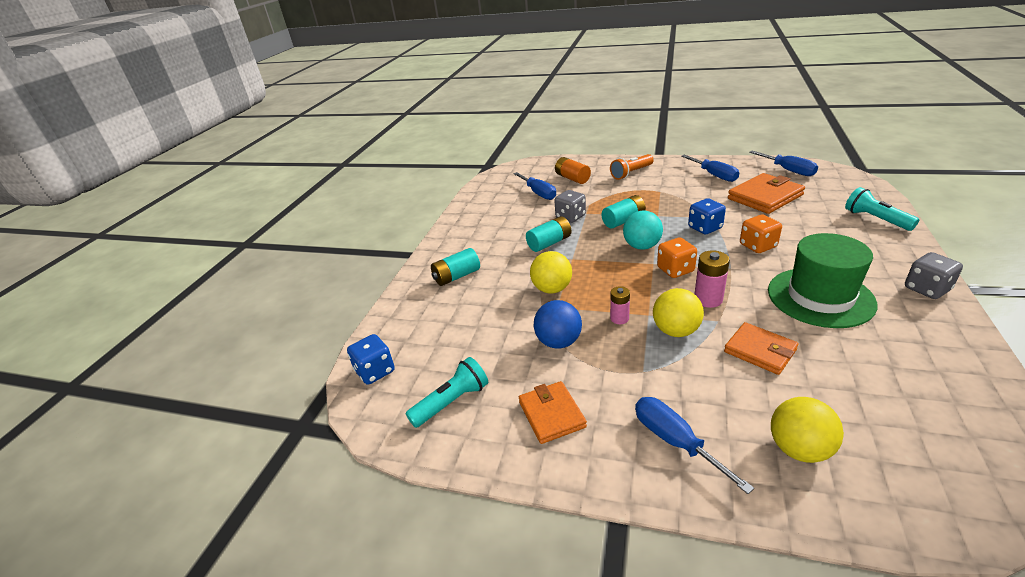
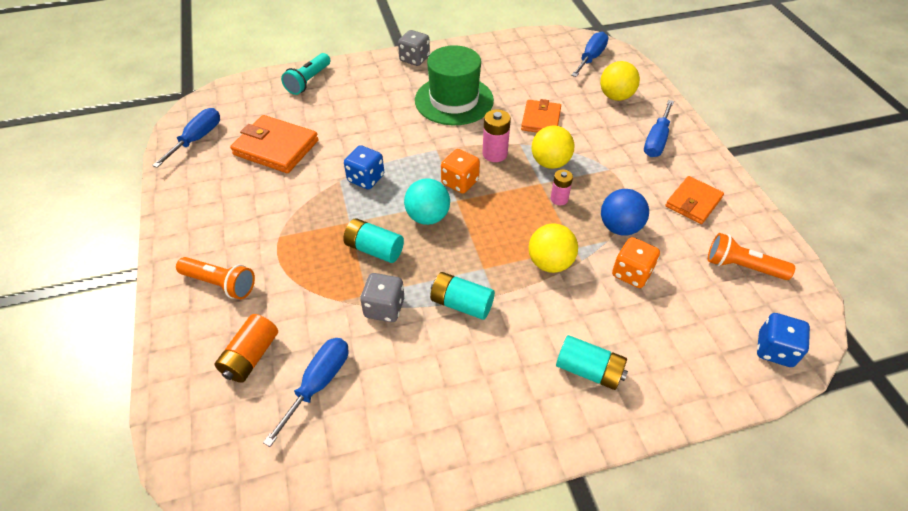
camera: 125 degrees left, 15 degrees up
turquoise flashlight [406,357,488,428] -> orange flashlight [708,233,795,280]
blue screwdriver [681,155,739,182] -> blue screwdriver moved to [571,32,608,77]
orange dice [740,214,782,253] -> orange dice moved to [612,237,660,288]

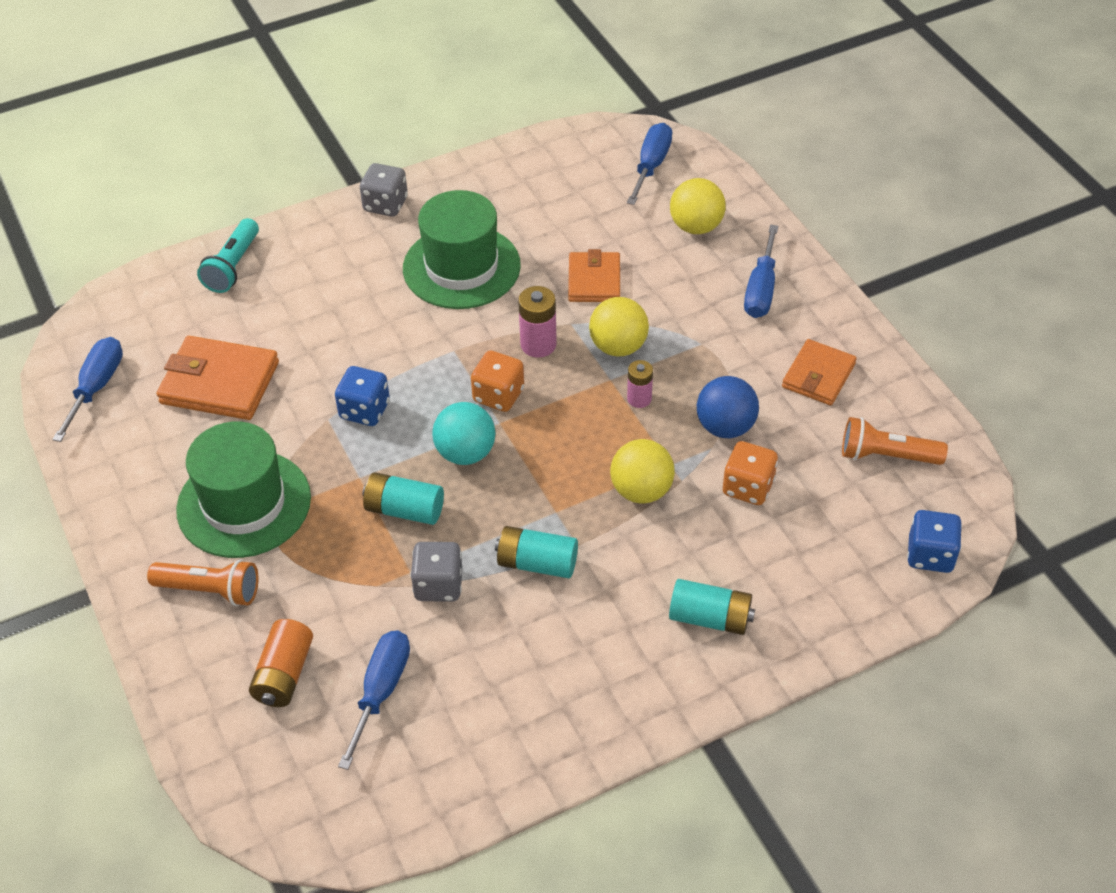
camera: 10 degrees left, 0 degrees up
none -> green hat [176,422,311,558]

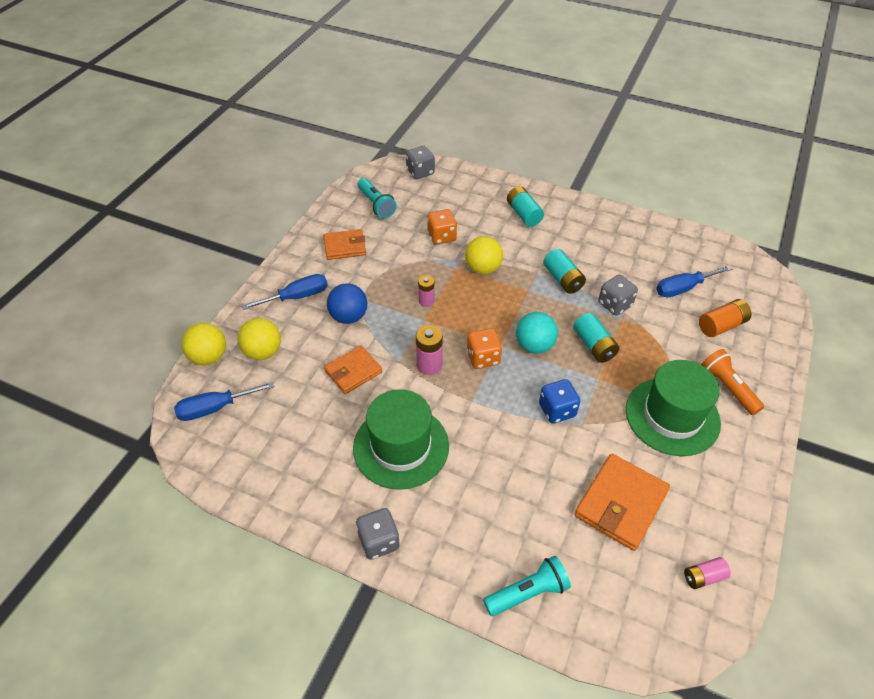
camera: 130 degrees left, 0 degrees up
blue screwdriver [52,337,123,442] -> pink battery [684,557,731,589]
orange wallet [157,336,279,420] -> orange wallet turned 60 degrees clockwise [574,454,670,551]
yellow ball [589,297,649,357] -> yellow ball moved to [181,323,226,365]
blue ball [697,376,759,438] -> blue ball moved to [327,283,367,324]
orange flashlight [842,417,948,465] -> turquoise flashlight [358,178,397,219]
blue dice [907,510,962,573] -> grey dice [406,146,435,179]

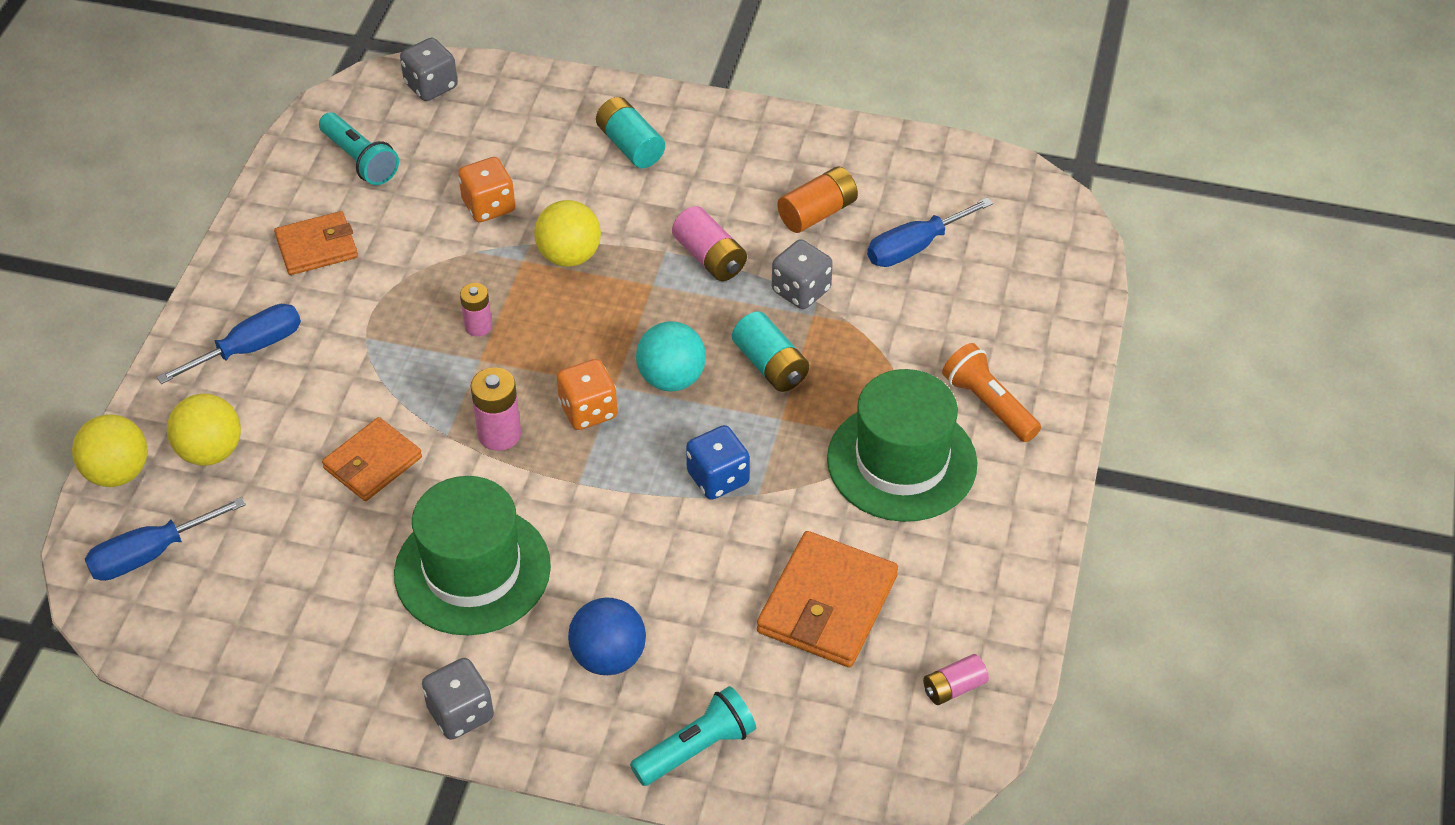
camera: 10 degrees left, 0 degrees up
blue ball [327,283,367,324] -> blue ball moved to [568,597,646,675]
turquoise battery [543,249,586,294] -> pink battery [672,206,747,281]
orange battery [699,299,752,337] -> orange battery moved to [777,166,858,233]

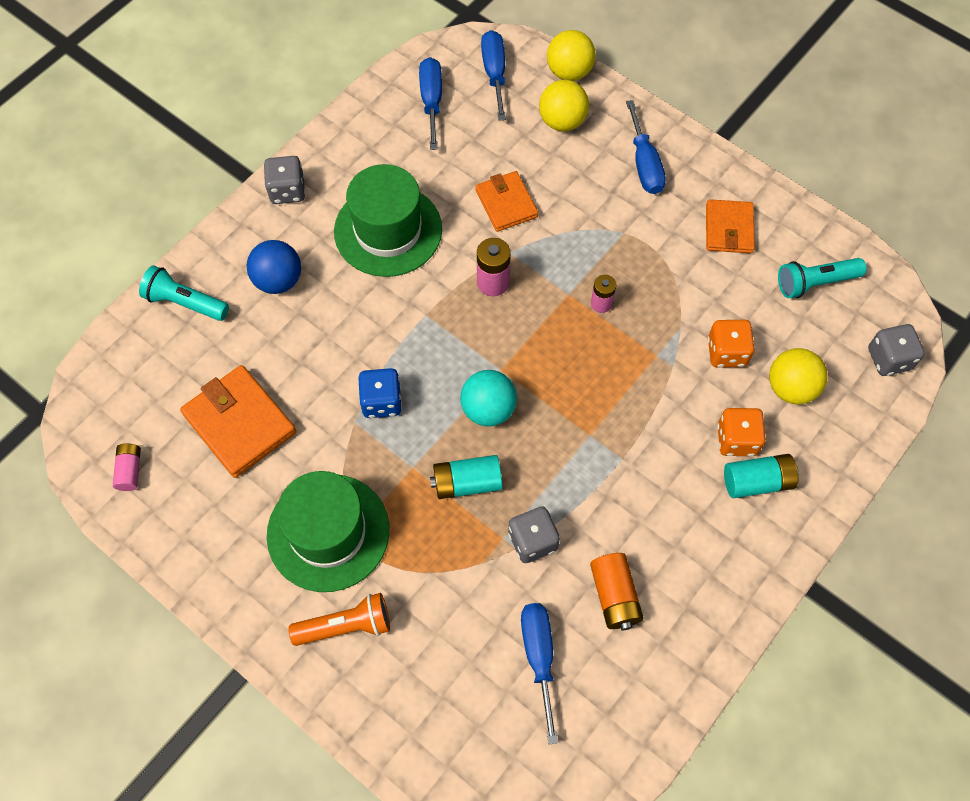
camera: 115 degrees right, 15 degrees up
yellow ball [534,200,601,267] -> yellow ball moved to [769,348,828,404]
orange dice [557,359,617,430] -> orange dice moved to [717,408,766,456]
turquoise flashlight [630,686,756,786] -> turquoise flashlight turned 120 degrees clockwise [139,265,229,321]
pink battery [672,206,747,281] -> none
none -> blue screwdriver [419,57,442,150]

